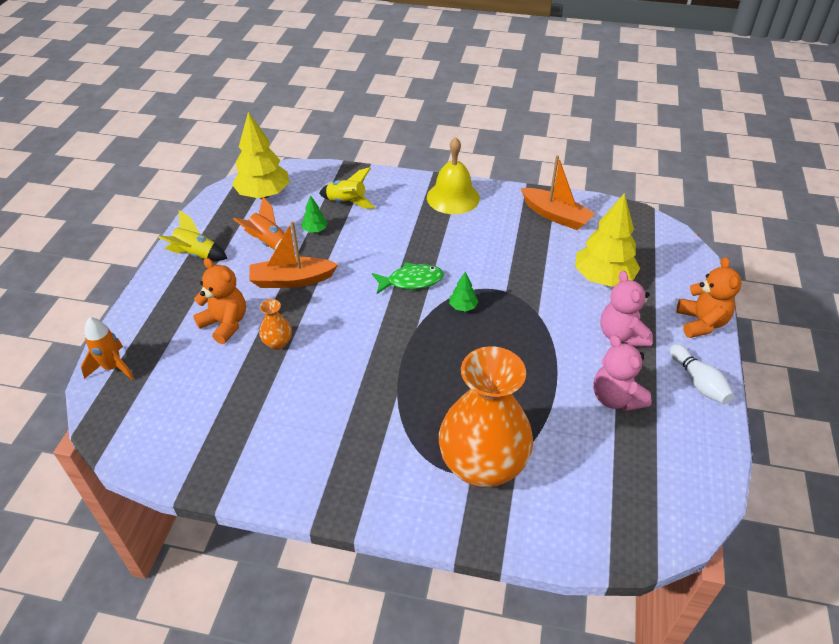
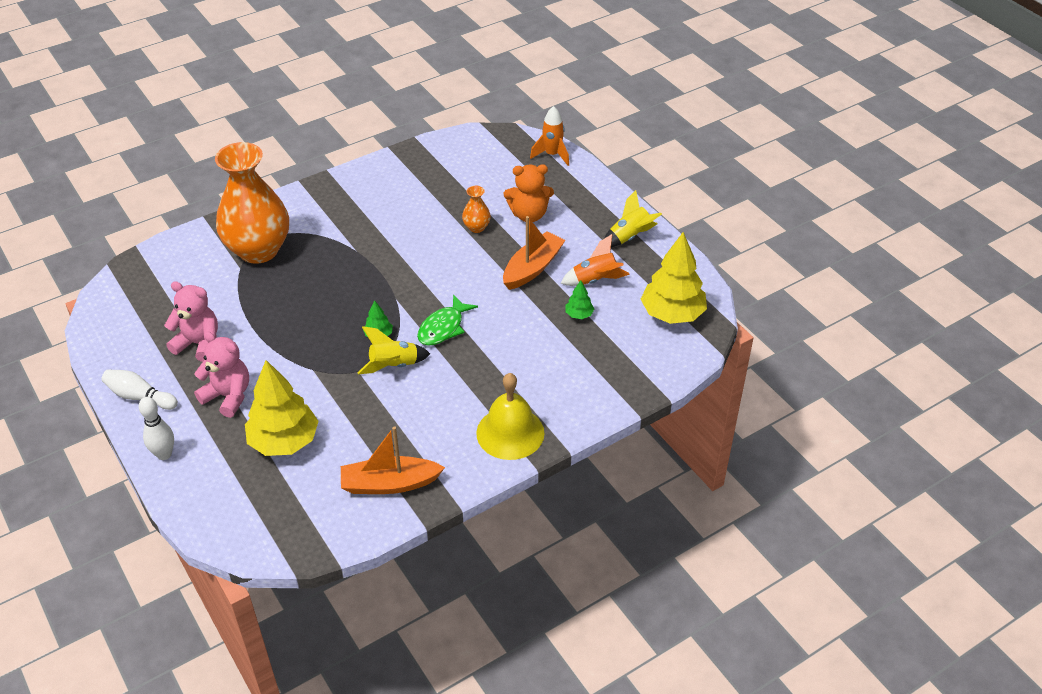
camera: 135 degrees right, 0 degrees up
yellow rocket [319,167,375,209] -> yellow rocket moved to [357,326,430,374]
orange teddy bear [677,257,742,338] -> white bowling pin [139,397,174,460]

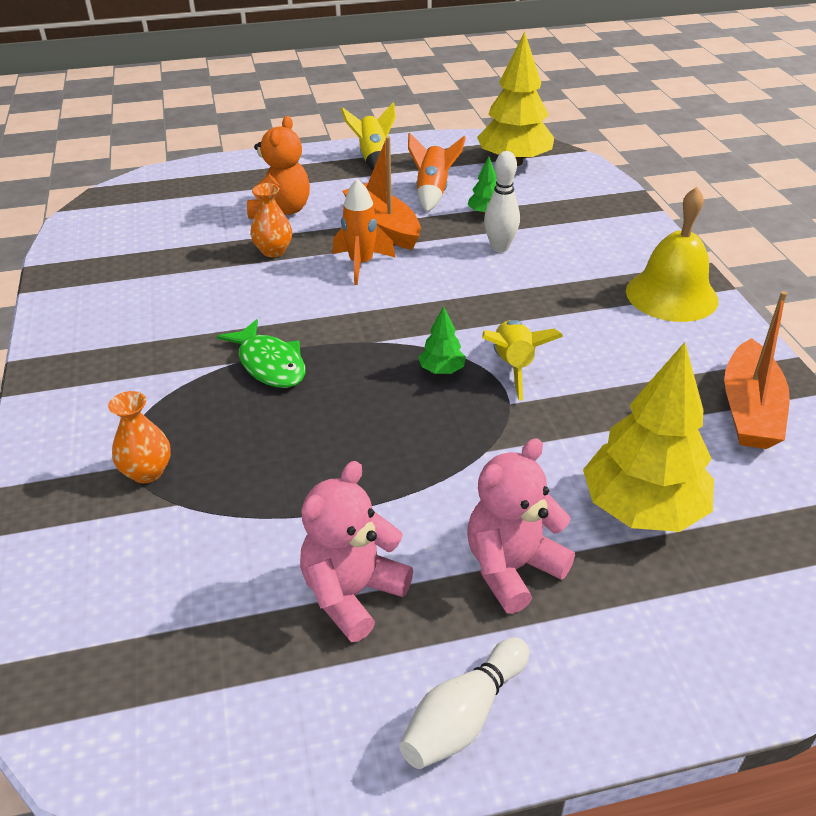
camera: 70 degrees left, 5 degrees down
white bowling pin [139,397,174,460] -> white bowling pin moved to [484,151,520,252]
orange vase [215,142,289,264] -> orange vase [108,391,171,483], size x0.41
green fish [417,295,478,346] -> green fish moved to [216,319,306,388]
orange rocket [530,106,569,166] -> orange rocket moved to [333,179,395,285]

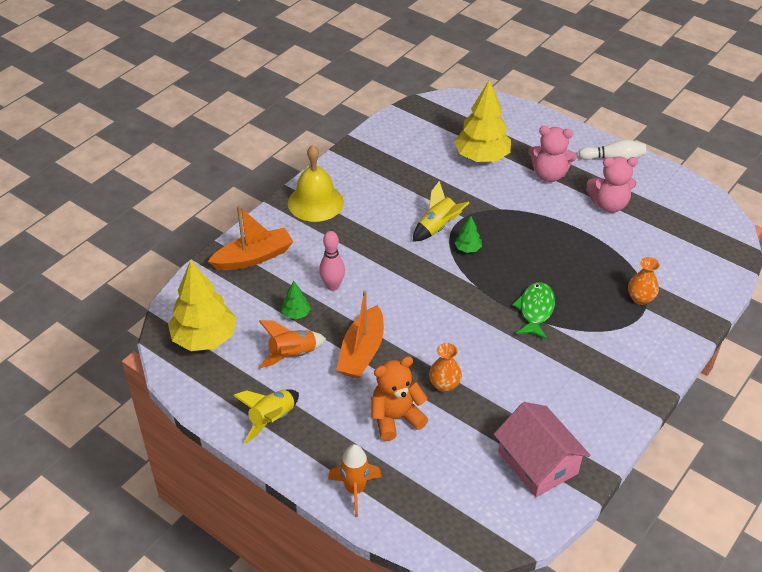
camera: 130 degrees left, 5 degrees up
orange rocket [333,179,395,285] -> orange rocket moved to [328,444,381,517]
white bowling pin [484,151,520,252] -> pink bowling pin [319,231,345,291]
orange boat [724,291,790,449] -> orange boat moved to [208,206,294,270]
none -> pink house [494,402,590,497]

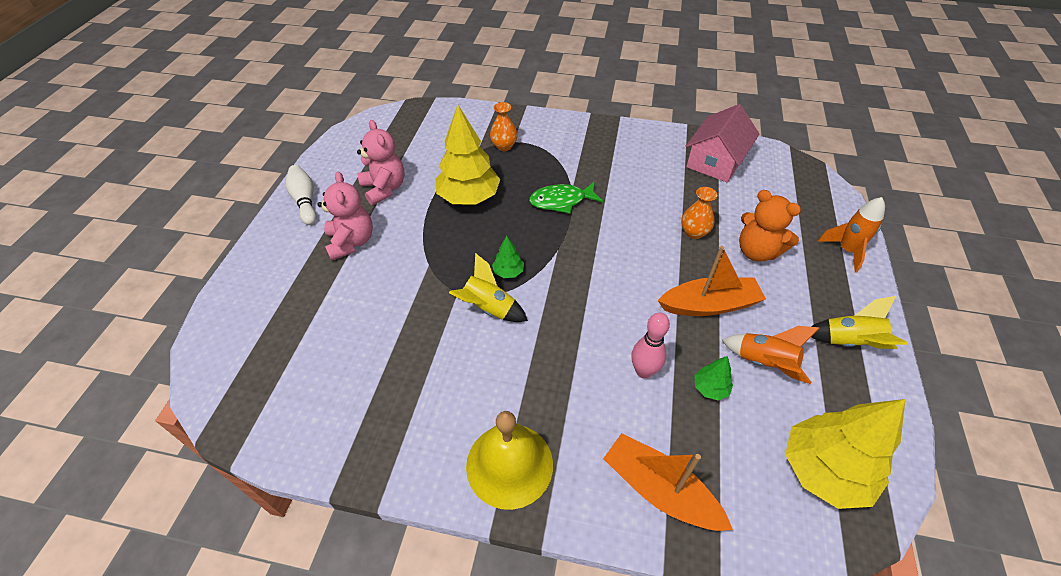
camera: 115 degrees left, 5 degrees up
yellow tree [454,79,511,162] -> yellow tree moved to [435,105,501,205]

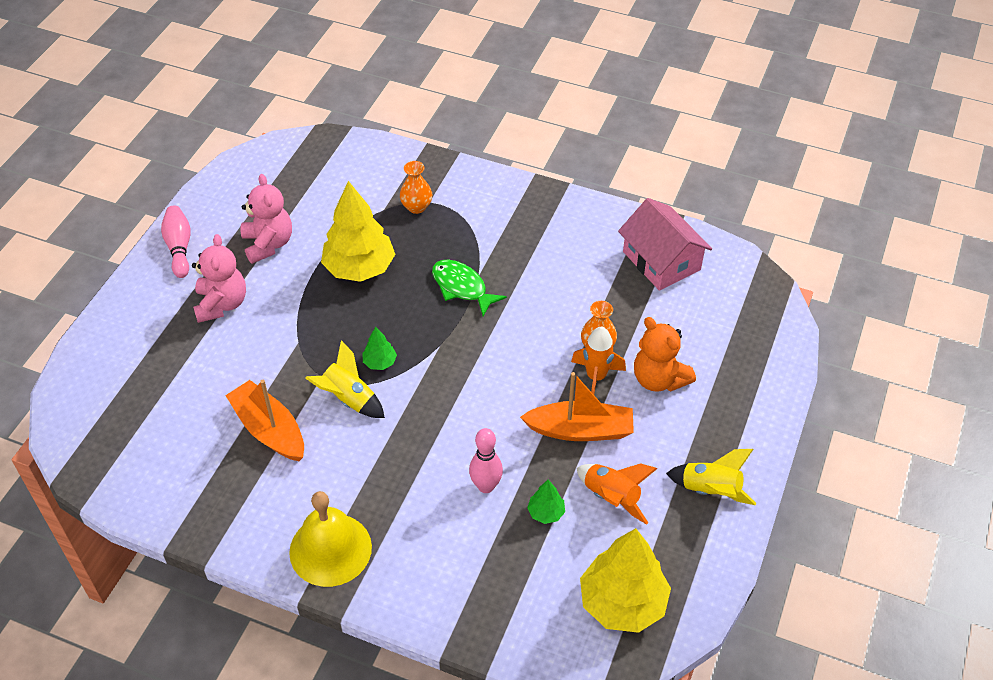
camera: 10 degrees right, 0 degrees up
white bowling pin [286,165,316,225] -> pink bowling pin [161,206,191,278]
green fish [529,182,603,214] -> green fish turned 45 degrees clockwise [432,260,507,316]
orange boat [603,433,733,531] -> orange boat moved to [225,380,304,461]
pink house [686,104,759,183] -> pink house turned 75 degrees counterclockwise [618,198,712,291]
orange rocket [818,197,885,272] -> orange rocket moved to [571,327,626,395]

